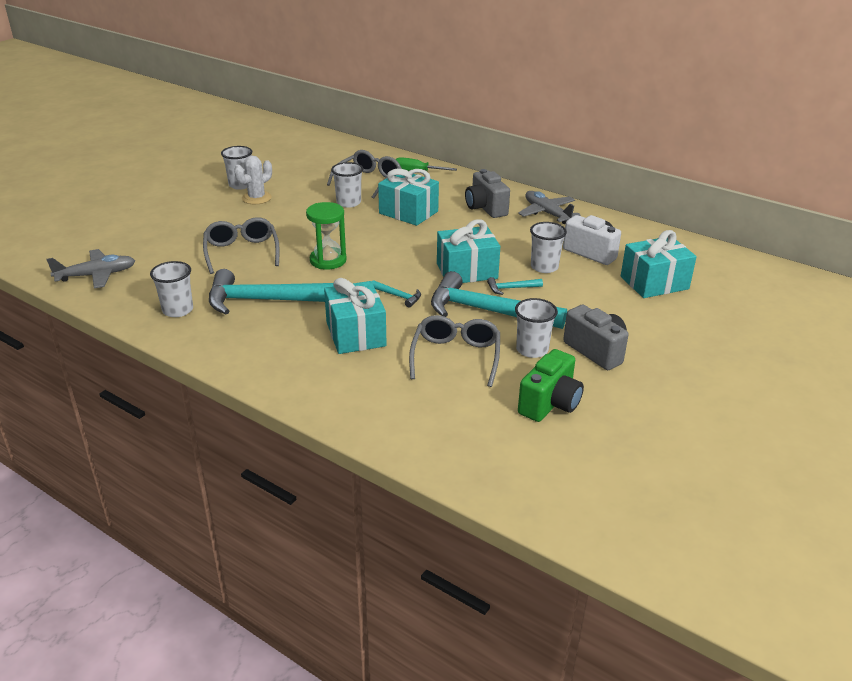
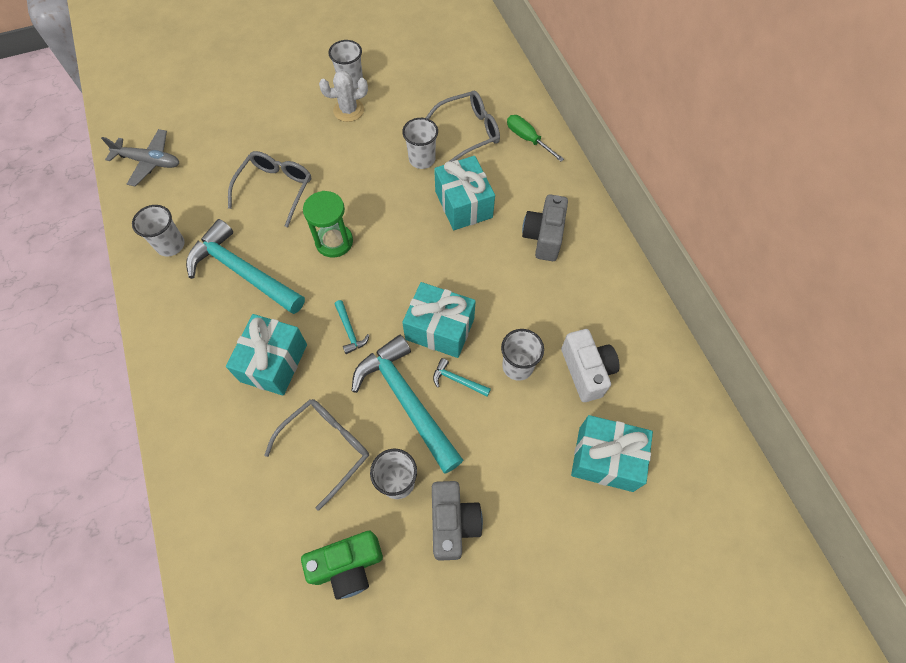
camera: 35 degrees right, 30 degrees up
grey plane [518,191,581,224] -> none

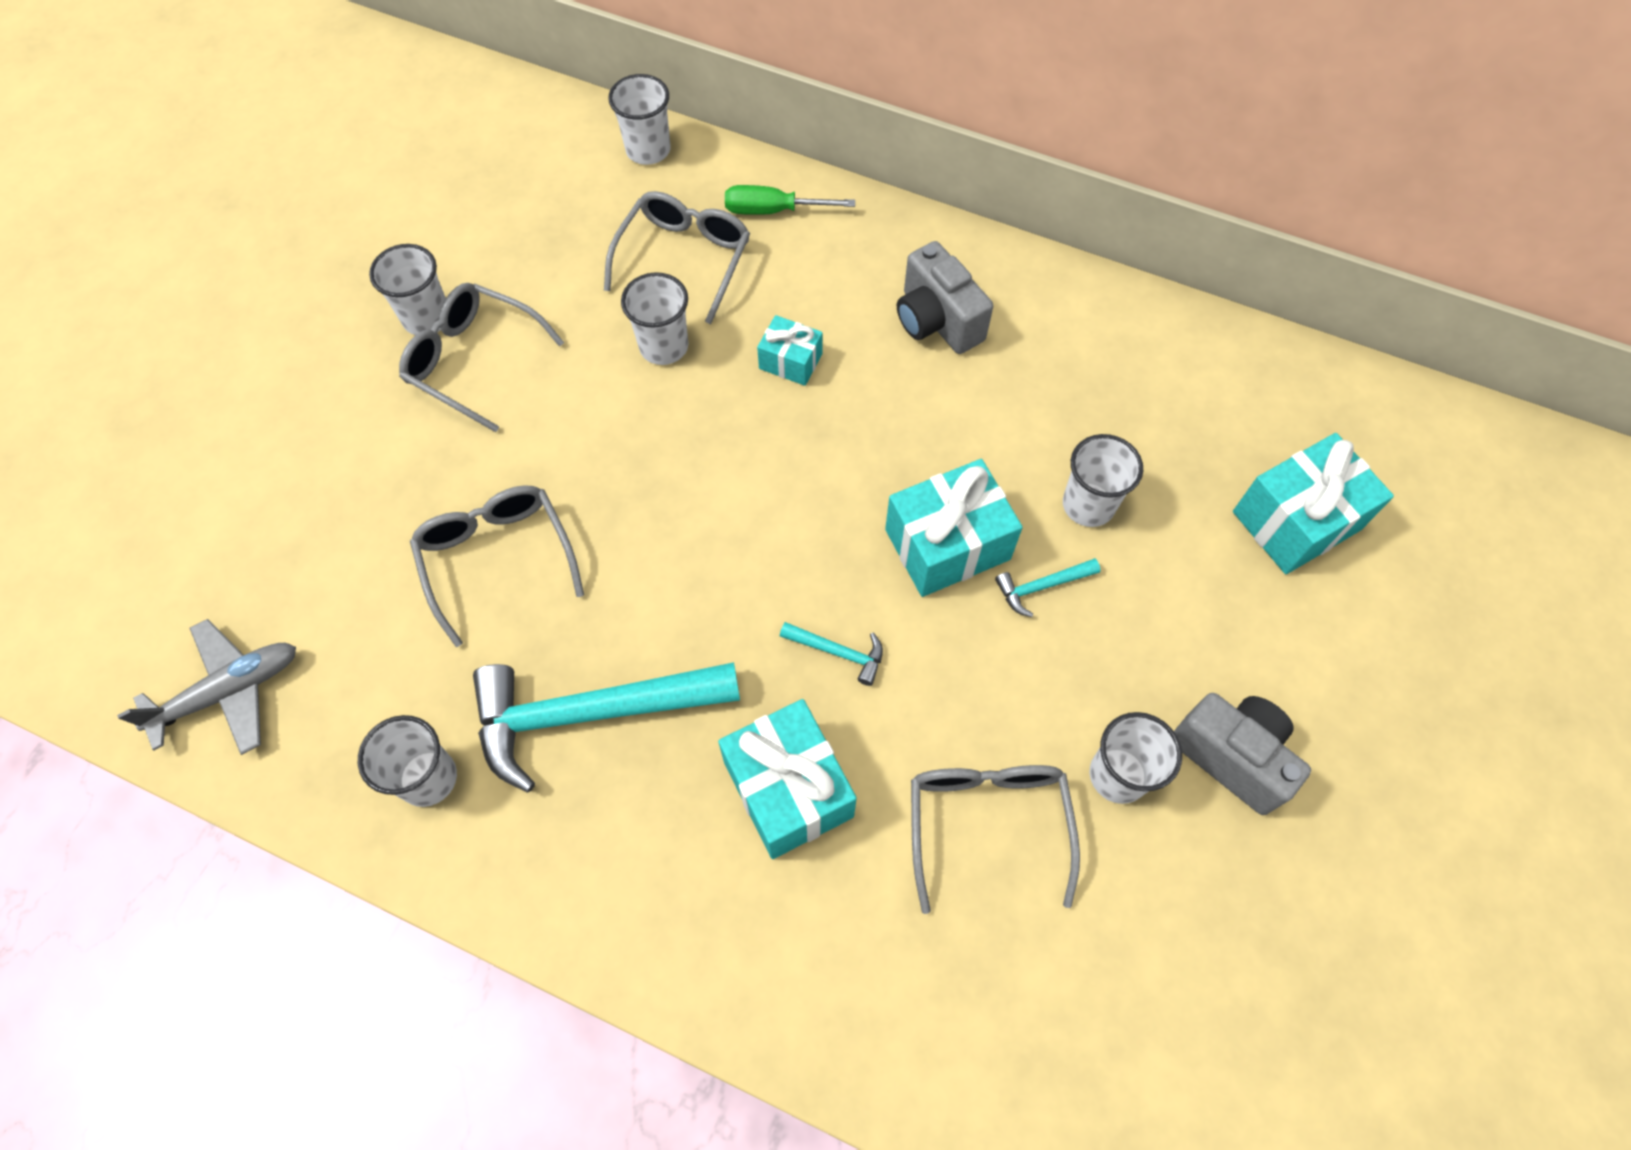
camera: 45 degrees left, 0 degrees up
green camera [301,531,383,600] -> none
green hourglass [303,191,353,258] -> none
white cactus [319,71,368,122] -> grey glasses [399,283,564,432]
turquoise hammer [351,335,463,474] -> none
turquoise gift [434,156,495,230] -> turquoise gift [757,315,823,386], size x0.55
white camera [561,329,620,402] -> none
none -> white cup [608,74,671,165]

